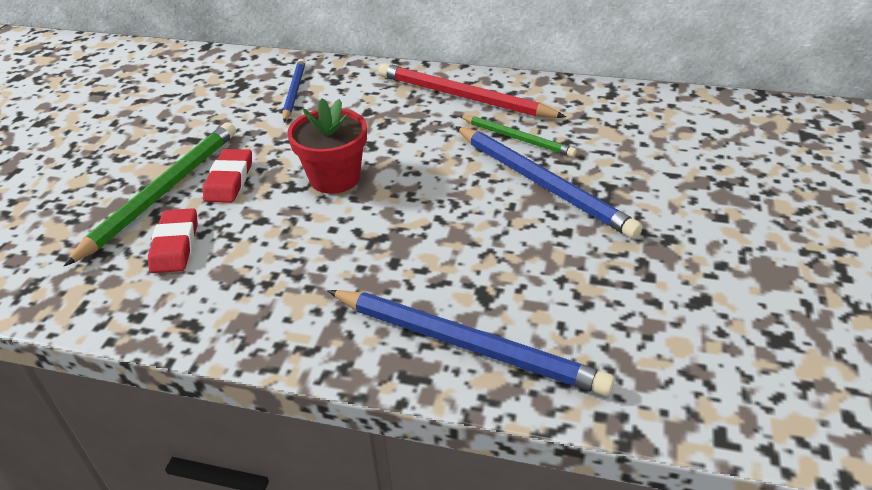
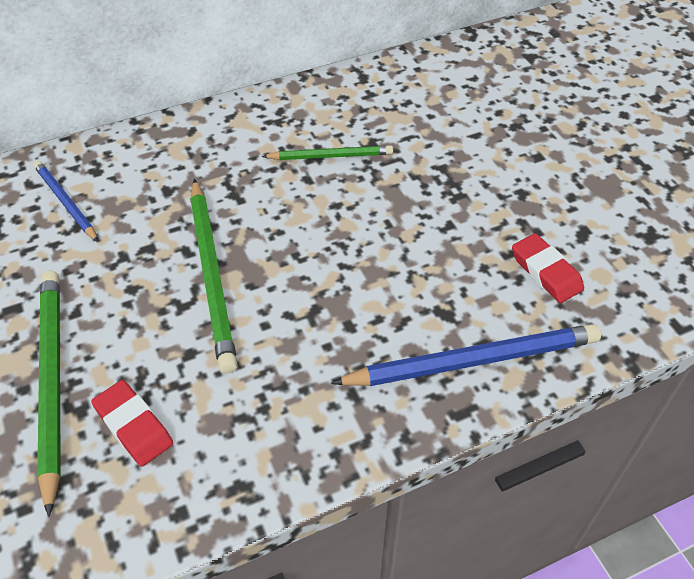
camera: 40 degrees left, 10 degrees up
red eraser [203,149,252,203] -> red eraser moved to [512,233,584,303]
red flower pot [287,98,367,194] -> green pencil [190,179,238,373]
red pencil [378,63,566,118] -> none
blue pencil [455,126,643,239] -> none

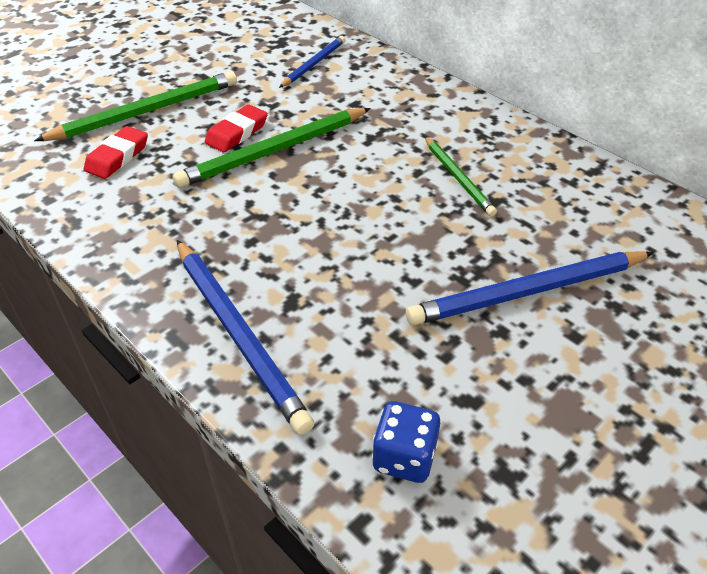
camera: 70 degrees right, 5 degrees down
red eraser [512,233,584,303] -> red eraser moved to [205,104,268,152]
none -> blue dice [372,401,440,483]
none -> blue pencil [406,251,654,325]

